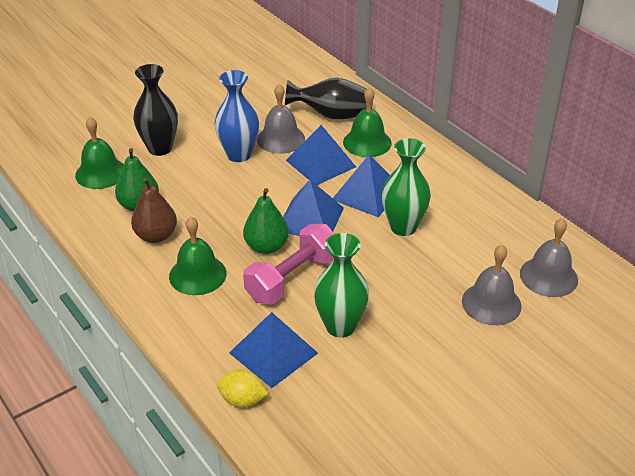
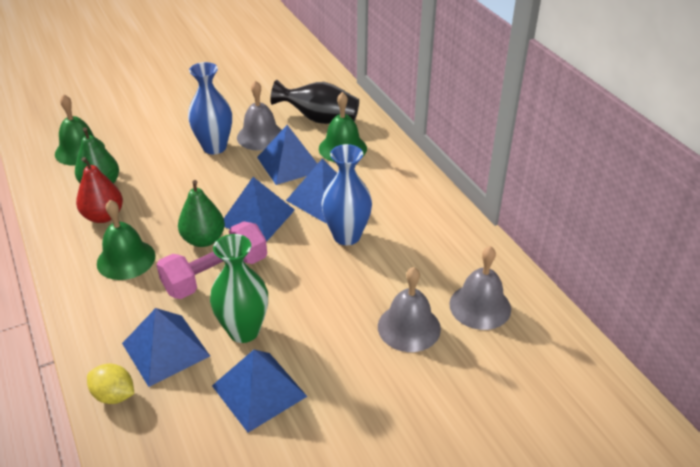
camera: 10 degrees right, 0 degrees up
brown pear [131,178,177,243] -> red pear [76,157,123,223]
black vase [133,64,178,156] -> none
green vase [382,138,431,236] -> blue vase [322,144,372,245]
none -> blue pyramid [212,350,308,433]

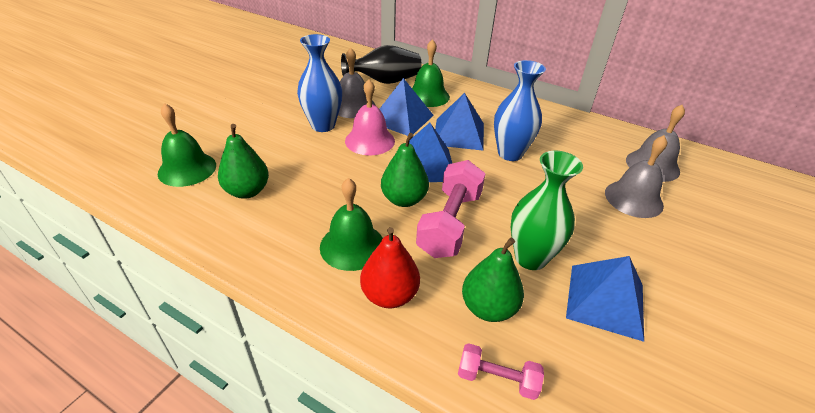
camera: 35 degrees left, 0 degrees up
red pear [76,157,123,223] -> red pear moved to [360,227,420,308]
yellow lemon [87,364,134,404] -> pink dumbbell [458,343,544,400]
blue pyramid [122,308,210,387] -> green pear [462,238,524,322]
none -> pink bell [345,79,395,155]

